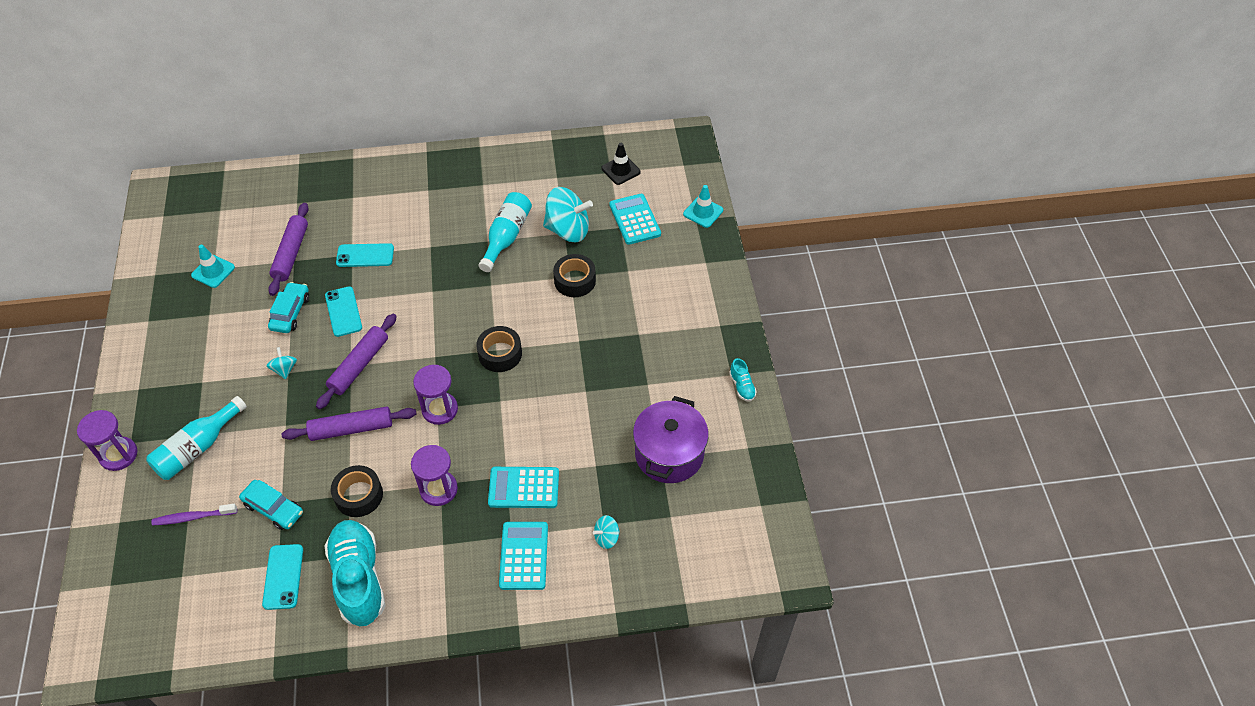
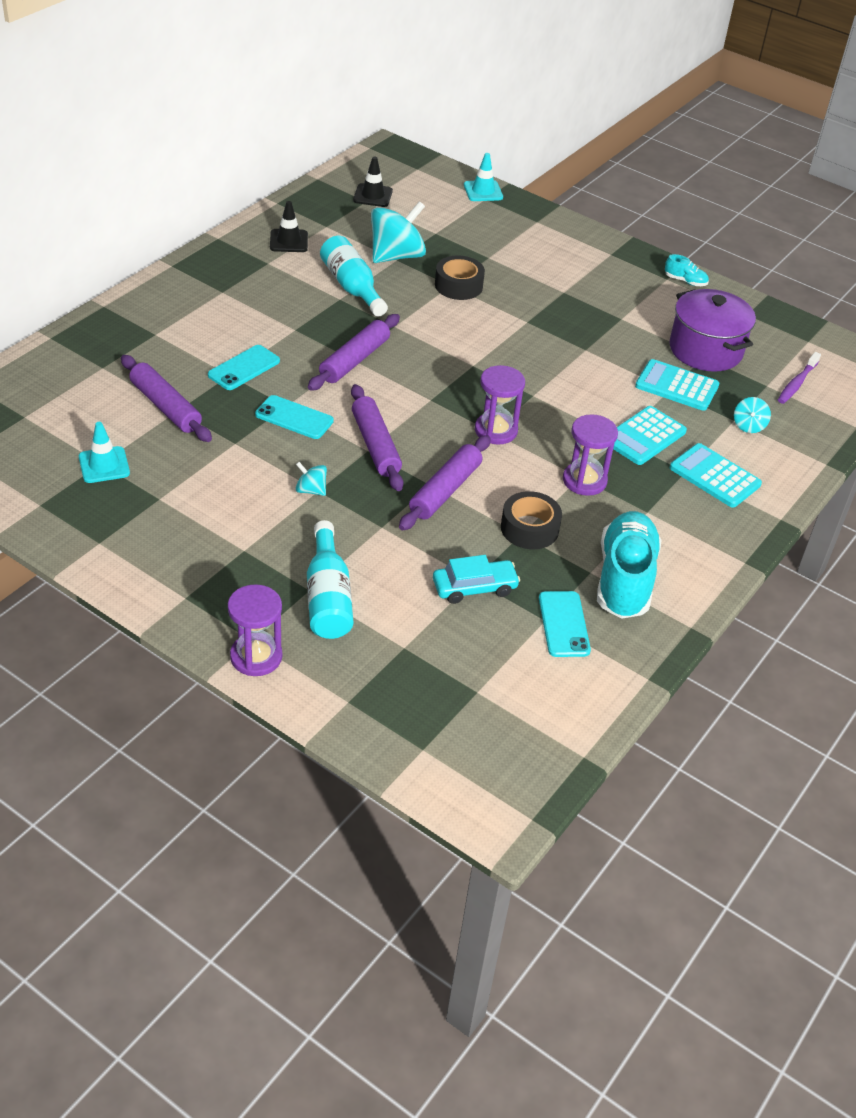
camera: 50 degrees left, 10 degrees down
purple toothbrush [151,504,237,525] -> purple toothbrush moved to [778,352,821,404]
turquoise phone [262,544,303,610] -> turquoise phone turned 45 degrees clockwise [539,591,591,657]
turquoise car [268,282,309,333] -> none
turquoise shoe [324,520,385,626] -> turquoise shoe turned 75 degrees clockwise [597,511,662,619]
black tape [476,326,522,372] -> none
turquoise calculator [609,194,661,245] -> turquoise calculator moved to [635,359,719,411]
none -> black traffic cone [270,201,308,252]
none -> purple rolling pin [308,314,400,391]

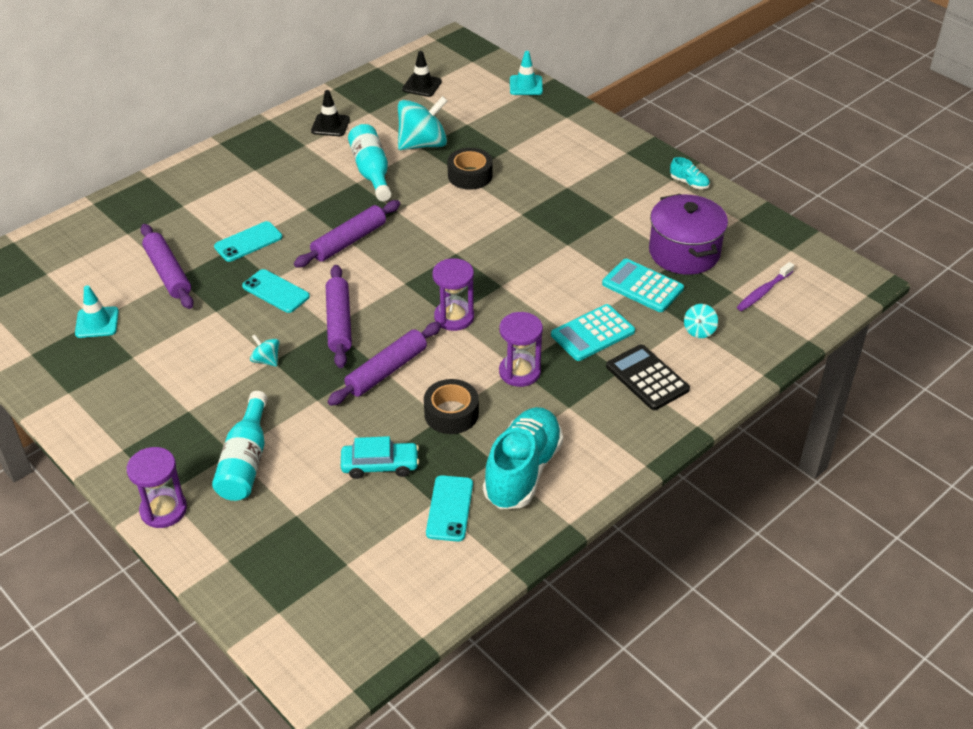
camera: 15 degrees right, 0 degrees up
turquoise calculator [670,443,762,508] -> black calculator [606,345,690,410]

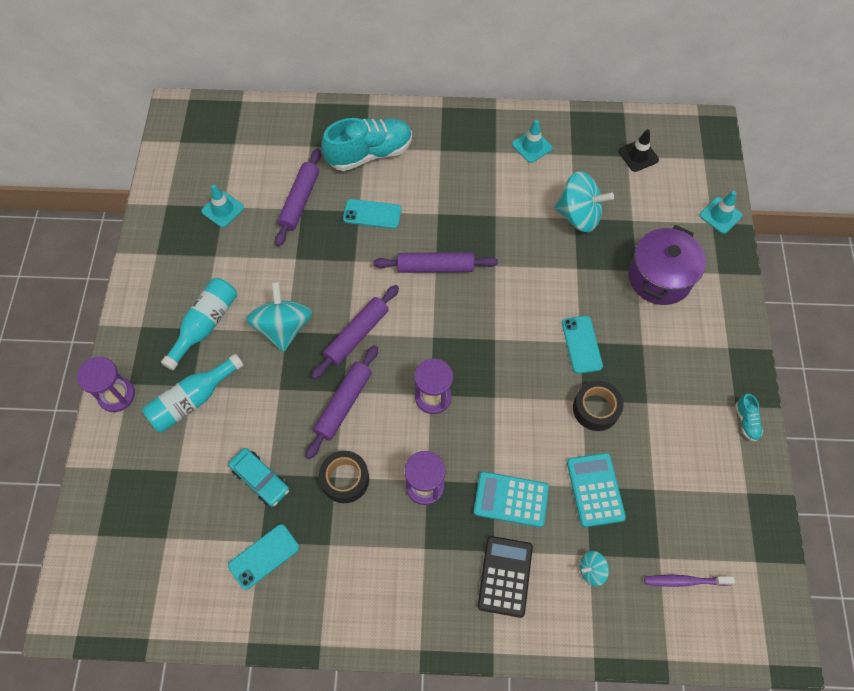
camera: 45 degrees right, 20 degrees up
turquoise phone [242,269,310,313] -> turquoise phone moved to [562,316,603,374]
turquoise spinning top [250,334,280,367] -> turquoise spinning top [246,281,312,352], size x2.13
black traffic cone [311,90,350,136] -> turquoise traffic cone [512,120,553,163]
purple rolling pin [327,322,442,406] -> purple rolling pin turned 60 degrees counterclockwise [305,345,378,459]
turquoise bottle [348,124,391,201] -> turquoise bottle moved to [161,278,237,370]
black tape [447,148,493,190] -> black tape moved to [573,381,623,431]
turquoise shoe [483,407,563,509] -> turquoise shoe moved to [321,118,412,171]
purple pot [649,194,728,275] -> purple pot moved to [628,225,706,305]

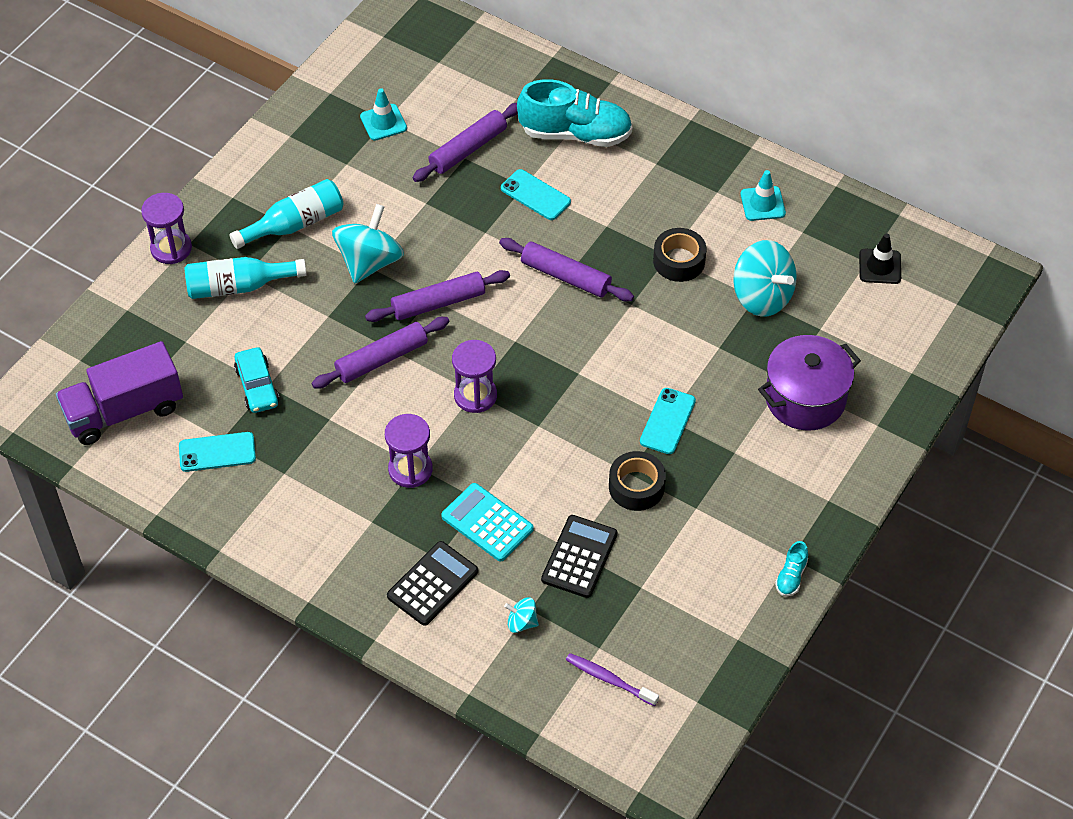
camera: 30 degrees right, 10 degrees down
black tape [319,451,369,503] -> black tape moved to [653,228,706,282]
turquoise calculator [567,453,626,527] -> black calculator [541,515,617,598]
turquoise traffic cone [699,191,743,234] -> none
none -> purple truck [56,341,183,445]

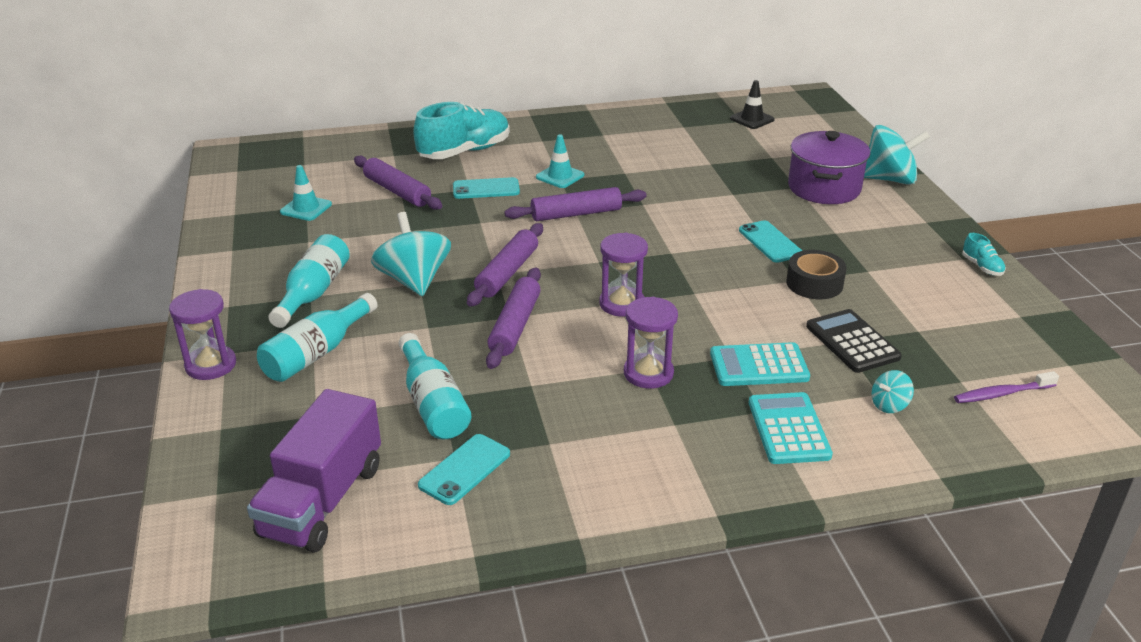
camera: 45 degrees left, 20 degrees down
turquoise car [234,347,279,413] -> turquoise bottle [399,333,471,439]
black calculator [387,541,478,626] -> turquoise calculator [749,392,833,464]
purple rolling pin [413,103,518,182] -> purple rolling pin turned 45 degrees counterclockwise [354,156,442,210]
black tape [653,228,706,282] -> none
turquoise spinning top [733,240,797,316] -> turquoise spinning top moved to [864,125,930,185]
turquoise traffic cone [741,170,786,221] -> turquoise traffic cone moved to [536,135,584,188]

